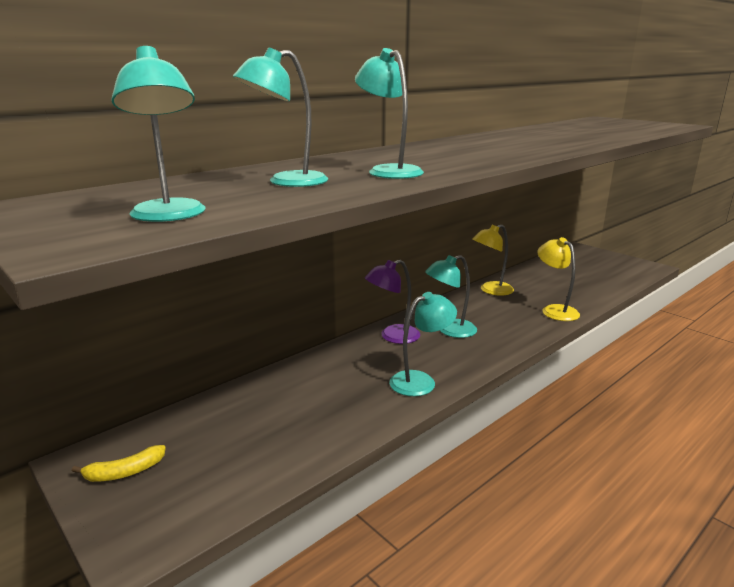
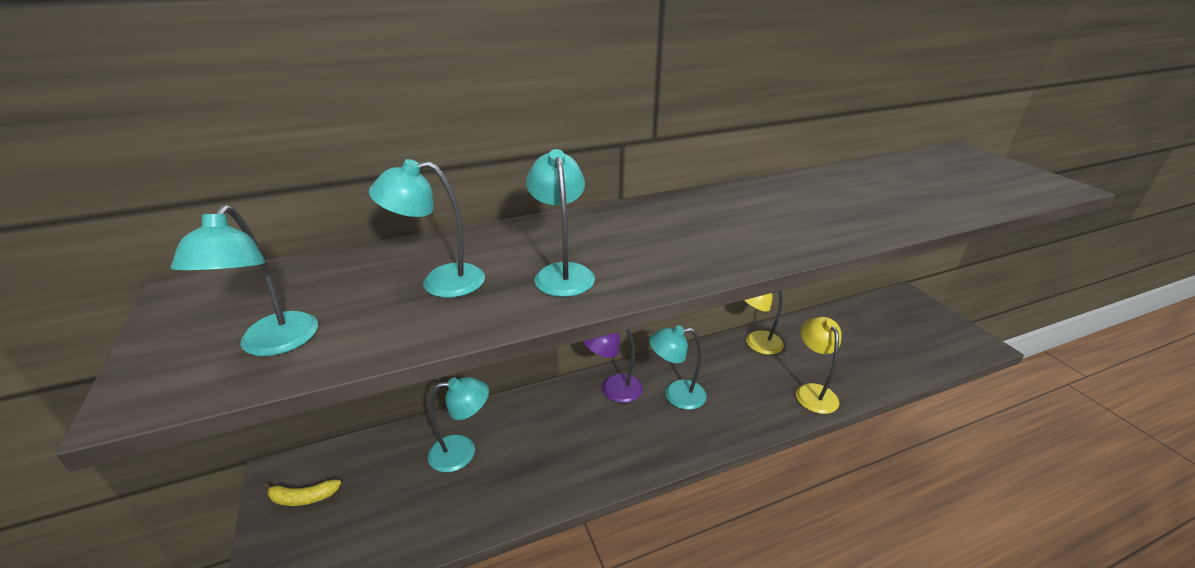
camera: 20 degrees right, 10 degrees up
turquoise lamp [389,292,457,396] -> turquoise lamp moved to [428,377,489,472]

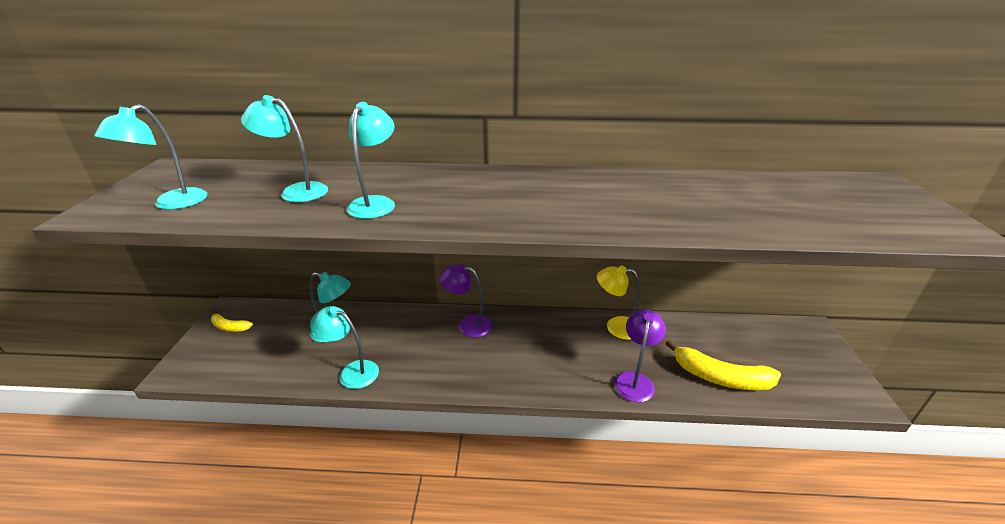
camera: 25 degrees right, 0 degrees up
turquoise lamp [649,325,707,410] -> turquoise lamp moved to [310,306,379,389]
yellow lamp [796,317,841,414] -> purple lamp [614,309,666,402]
none -> yellow banana [665,340,781,390]

